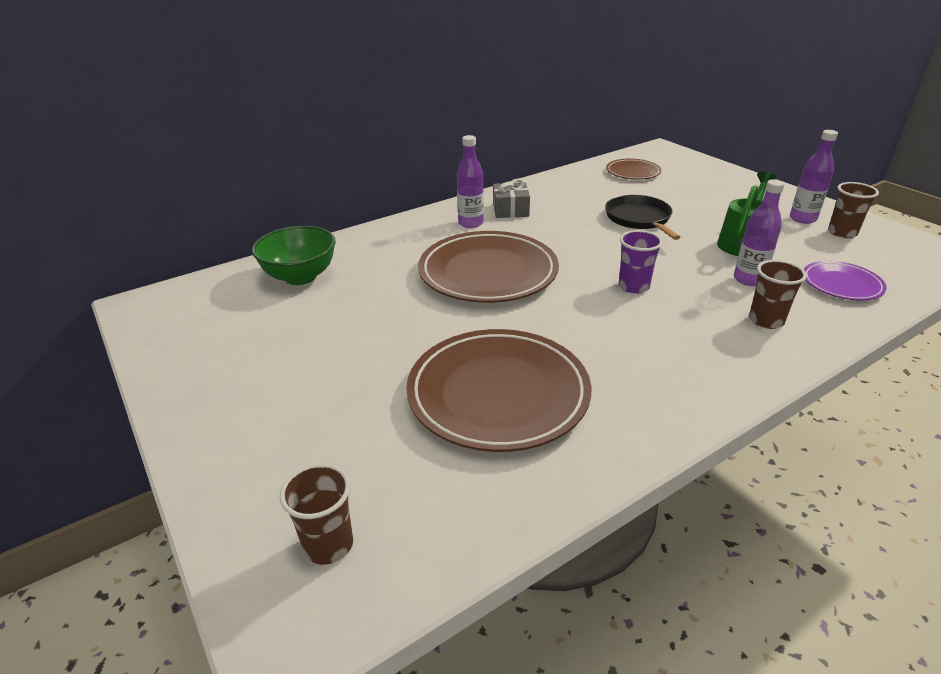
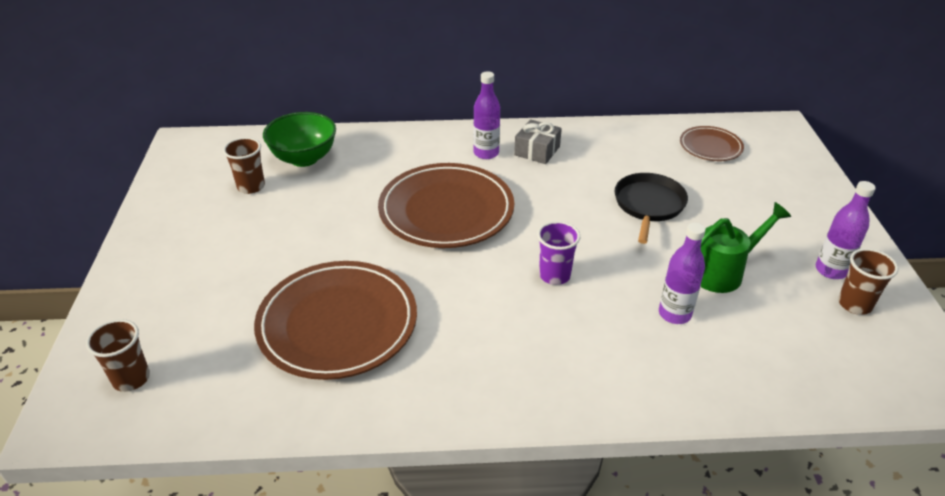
camera: 30 degrees right, 5 degrees up
brown cup [749,260,807,329] -> brown cup moved to [223,137,265,194]
purple plate [804,261,887,301] -> none

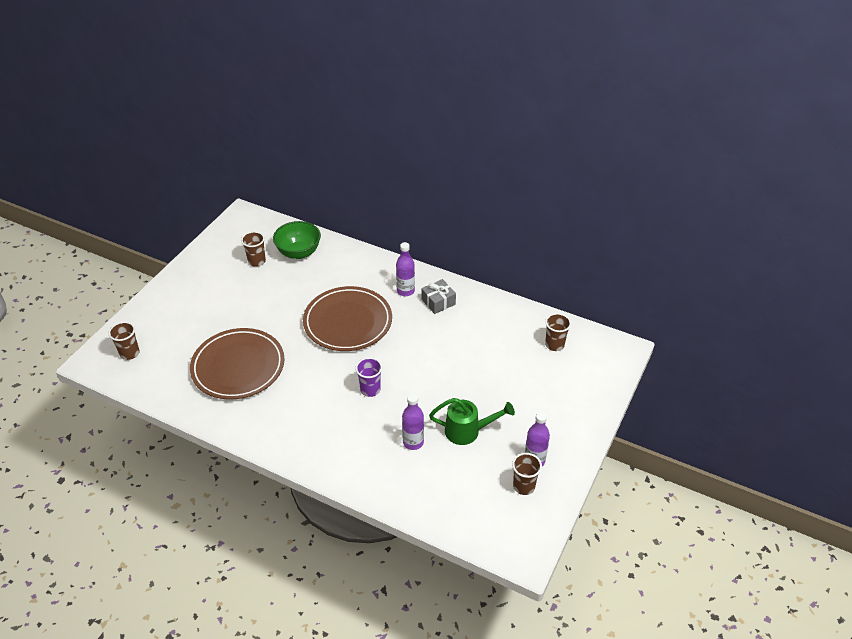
camera: 30 degrees right, 5 degrees up
black pan [615,173,688,244] -> none
brown plate [680,126,744,161] -> brown cup [545,313,571,351]

